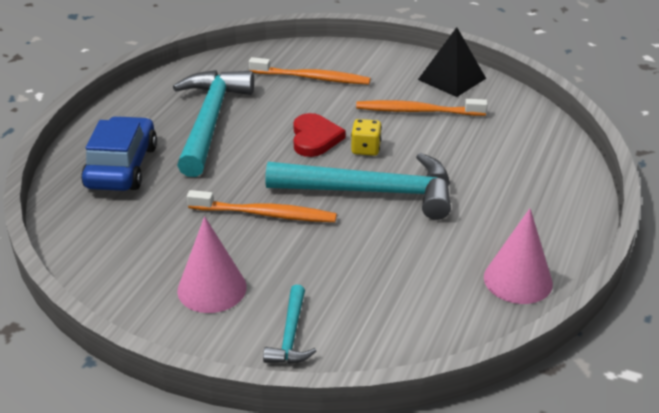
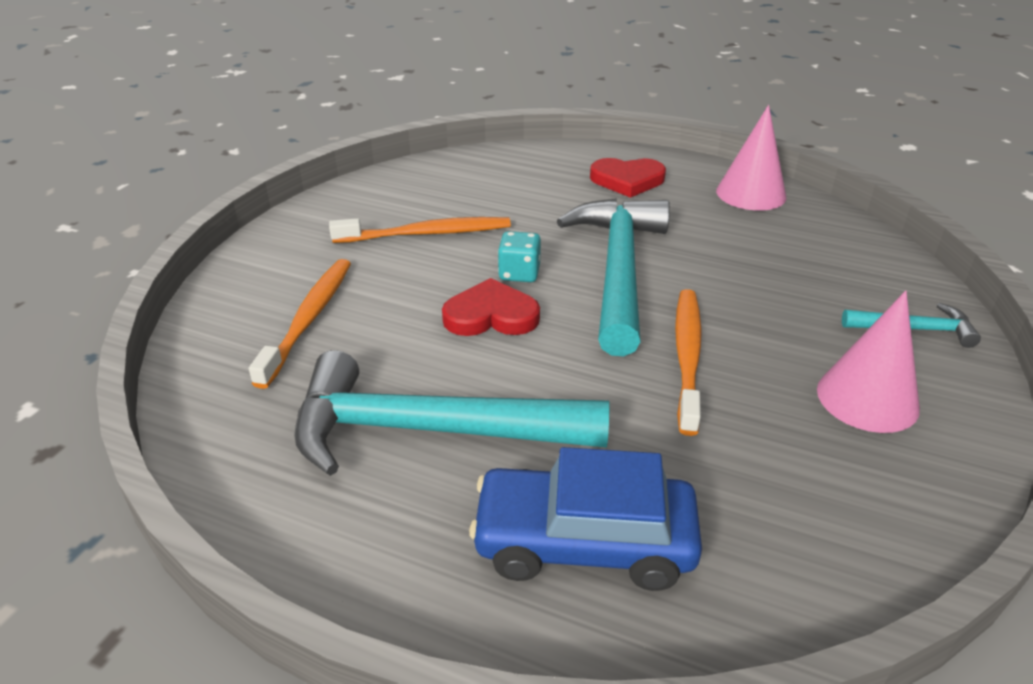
camera: 90 degrees left, 0 degrees up
yellow dice [351,119,382,156] -> turquoise dice [498,231,541,282]
orange toothbrush [356,99,488,116] -> orange toothbrush turned 105 degrees counterclockwise [329,217,511,243]
black pyramid [418,27,486,97] -> none
none -> red heart [590,158,666,198]

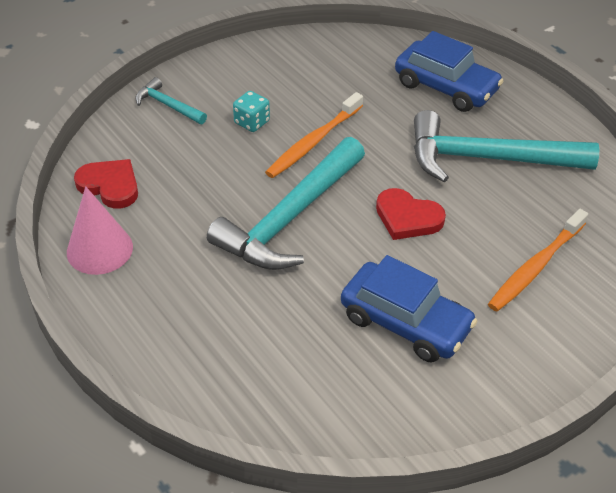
camera: 150 degrees left, 10 degrees up
turquoise hammer [294,350,609,476] -> turquoise hammer turned 150 degrees clockwise [414,110,599,182]
orange toothbrush [329,217,511,243] -> blue car [341,255,477,363]
turquoise dice [498,231,541,282] -> turquoise dice moved to [233,91,270,132]
red heart [590,158,666,198] -> red heart moved to [74,159,138,209]
pink cone [817,291,920,433] -> none

